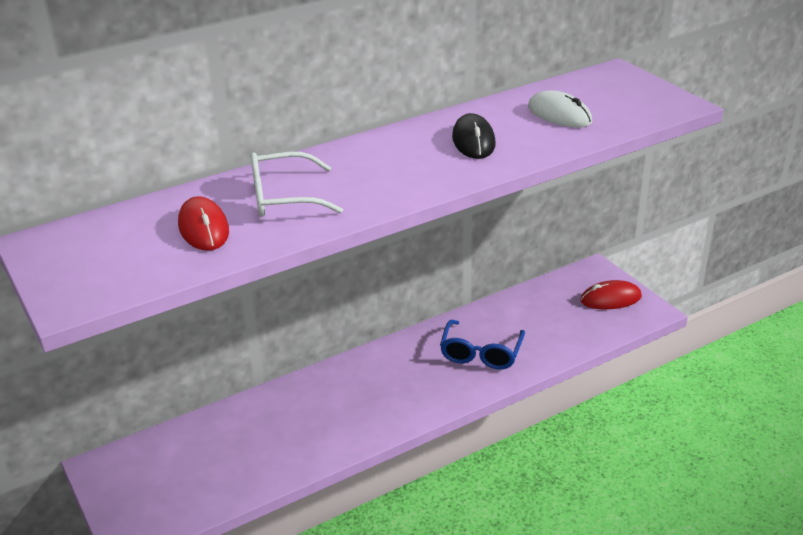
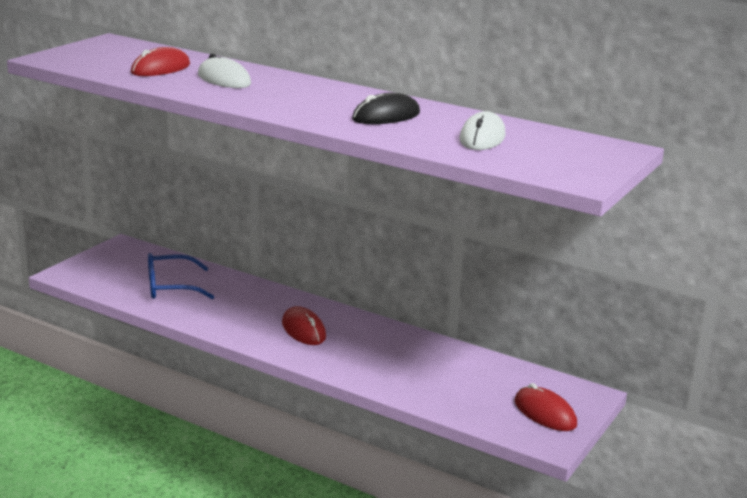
camera: 60 degrees right, 10 degrees down
white glasses [251,152,343,217] -> white mouse [198,53,251,88]
blue glasses [440,320,525,370] -> blue glasses moved to [148,253,215,299]
none -> red mouse [282,306,326,345]

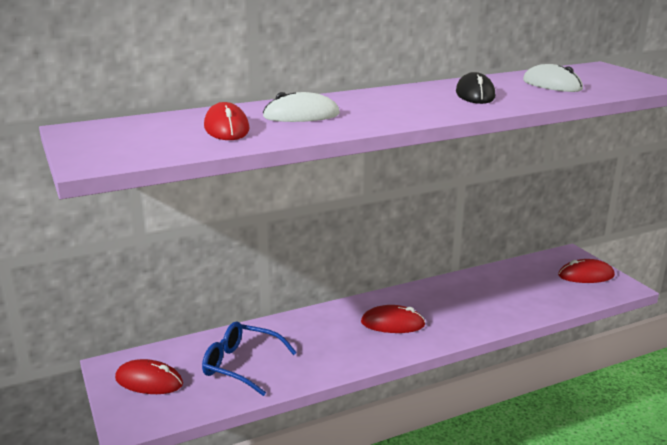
camera: 55 degrees left, 0 degrees up
blue glasses [148,253,215,299] -> blue glasses turned 90 degrees clockwise [202,322,297,396]
none -> red mouse [115,359,183,394]

